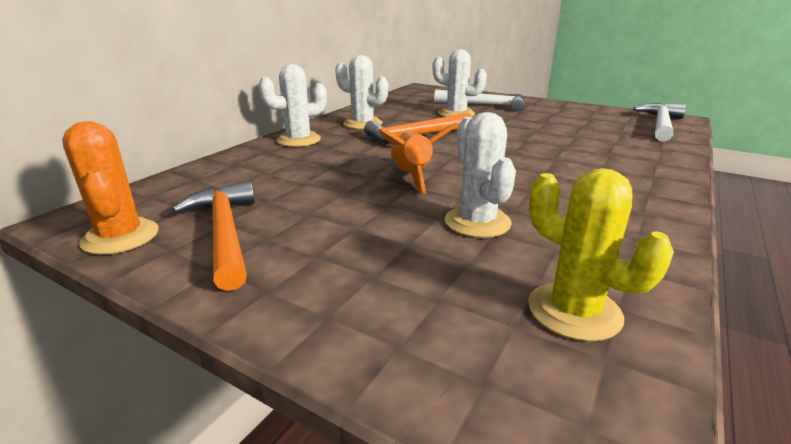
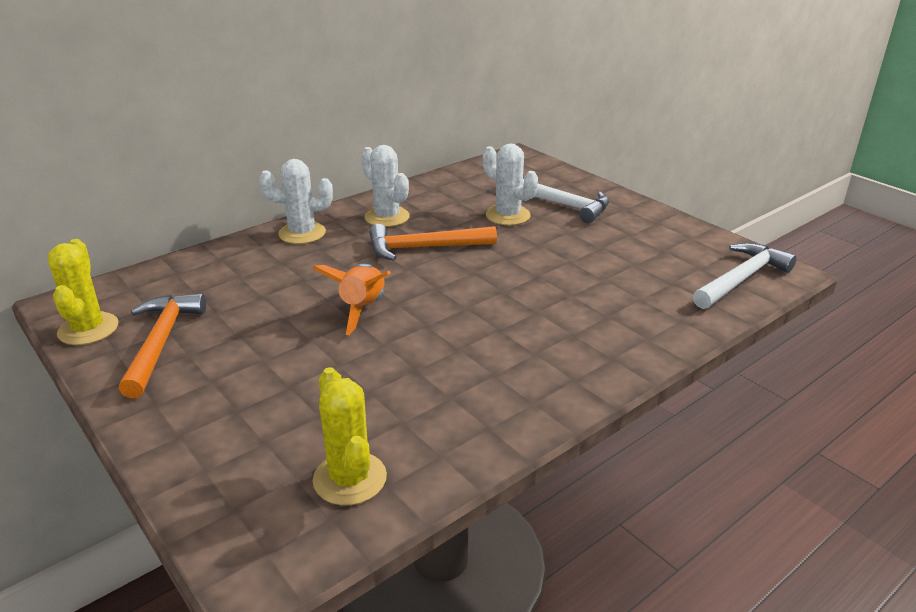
camera: 20 degrees right, 5 degrees up
orange cactus [62,121,159,255] -> yellow cactus [47,239,118,345]
white cactus [445,112,516,238] -> none

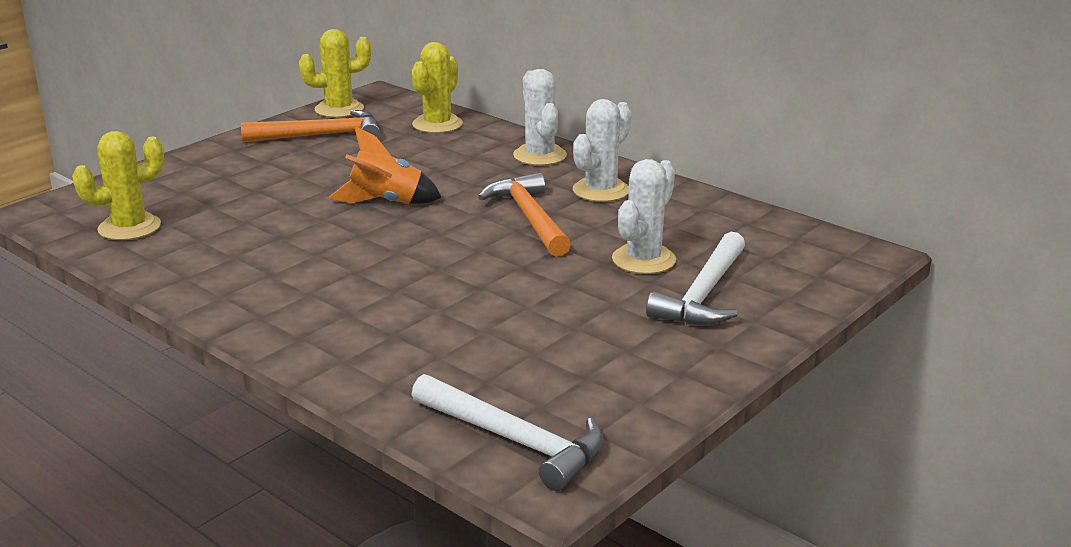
camera: 80 degrees right, 5 degrees down
none -> yellow cactus [412,42,463,133]

